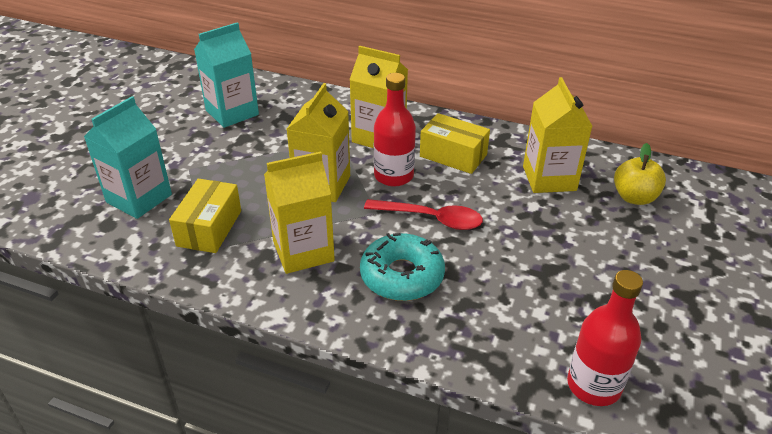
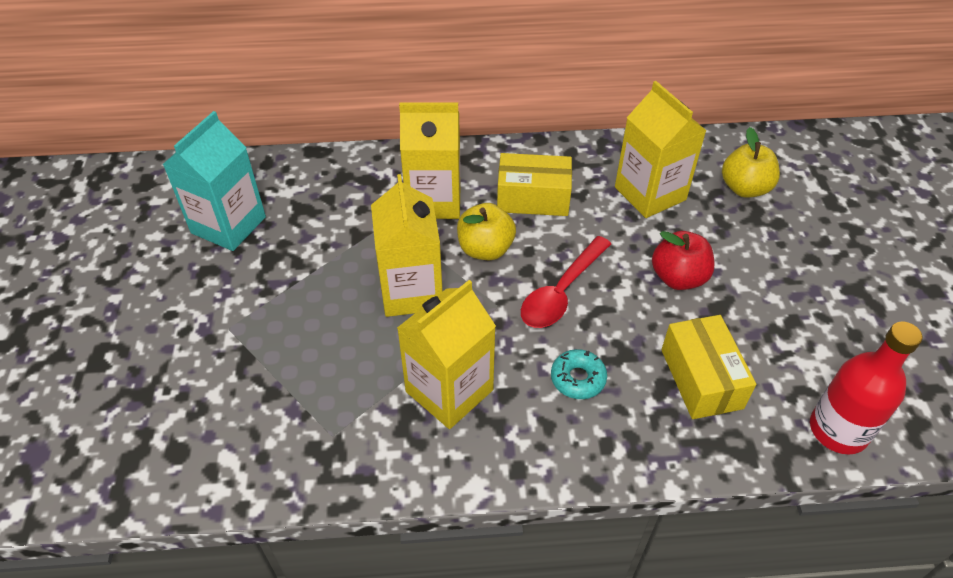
camera: 25 degrees left, 10 degrees up
turquoise carton [84,96,172,219] -> none
yellow box [169,179,241,253] -> yellow box moved to [661,315,756,419]
turquoise donut [360,233,445,301] -> turquoise donut [551,349,607,399], size x0.55
red spoon [364,199,483,230] -> red spoon turned 135 degrees clockwise [521,236,611,328]
red bottle [374,73,416,187] -> yellow apple [457,203,516,260]
none -> red apple [652,231,715,290]

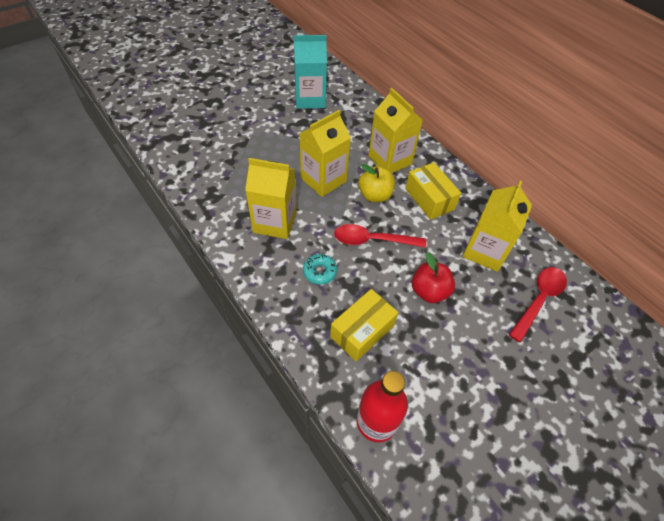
camera: 55 degrees right, 5 degrees up
yellow apple [722,127,780,198] -> red spoon [509,267,567,343]

